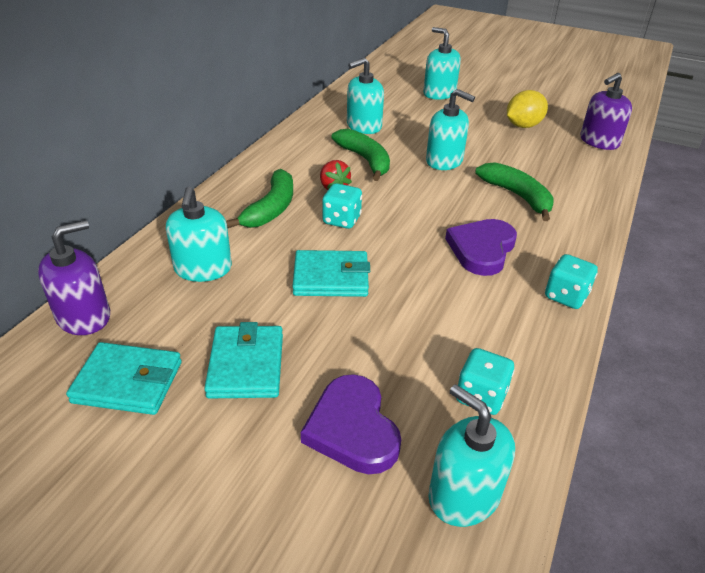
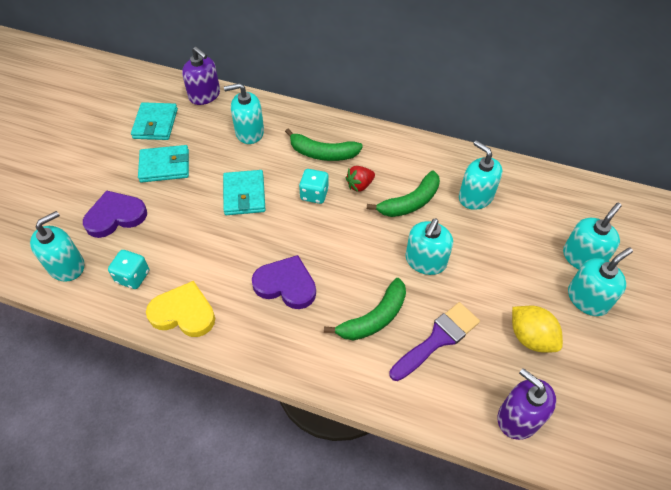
camera: 85 degrees right, 15 degrees up
turquoise dice [545,254,598,309] -> none
none -> yellow heart [146,281,215,337]
none -> purple brush [389,302,480,381]
none -> turquoise soap dispenser [568,247,633,316]

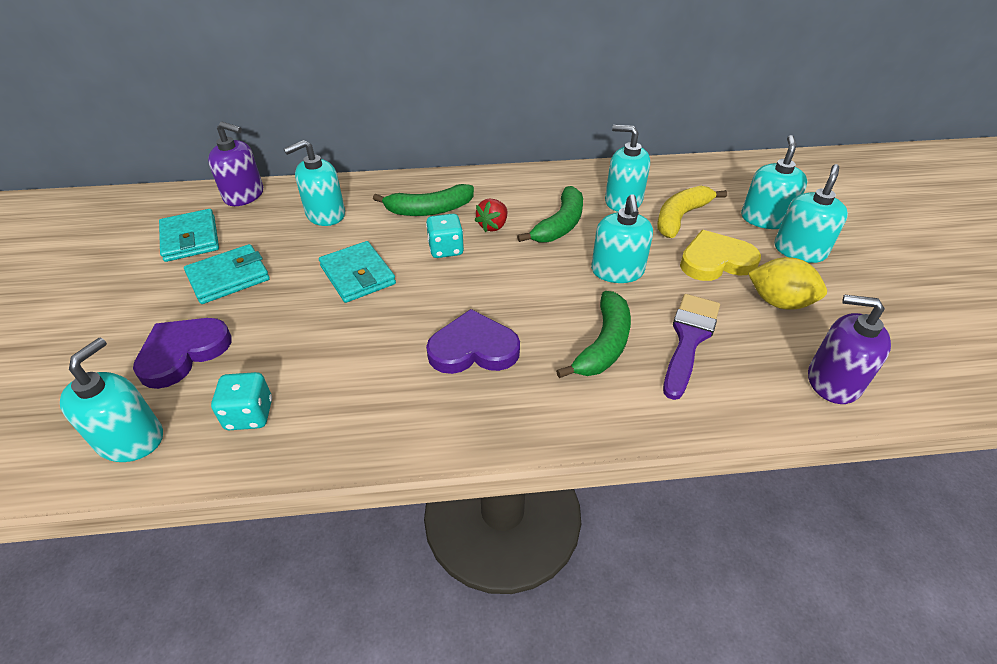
camera: 25 degrees left, 10 degrees down
yellow heart [146,281,215,337] -> yellow heart moved to [680,230,761,281]
none -> yellow banana [657,186,727,238]

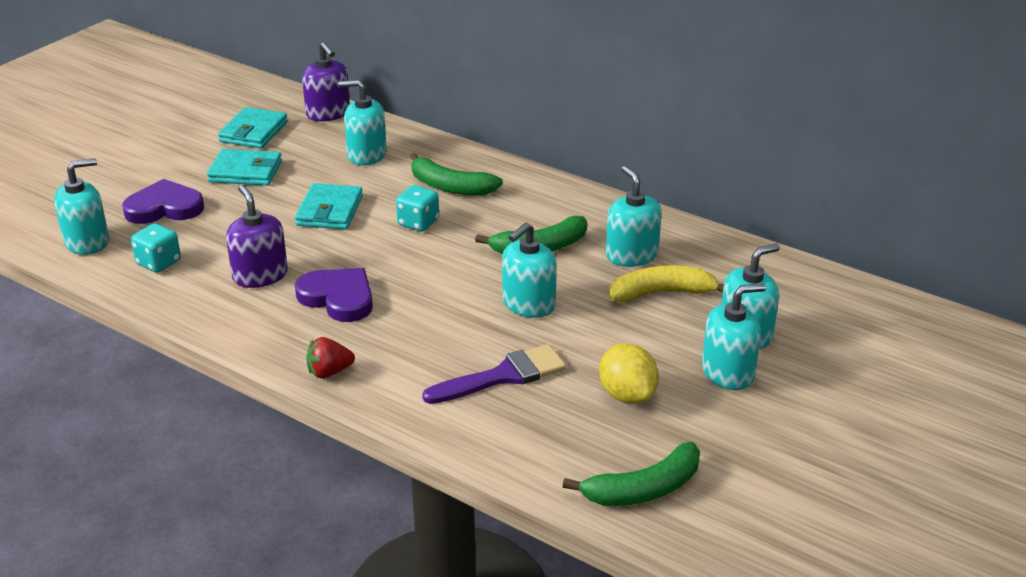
camera: 40 degrees right, 10 degrees down
red strawberry [475,199,507,232] -> red strawberry moved to [307,337,355,379]
green banana [556,291,631,378] -> green banana moved to [562,442,700,506]
yellow heart [680,230,761,281] -> none
purple soap dispenser [808,294,891,404] -> purple soap dispenser moved to [226,185,288,288]

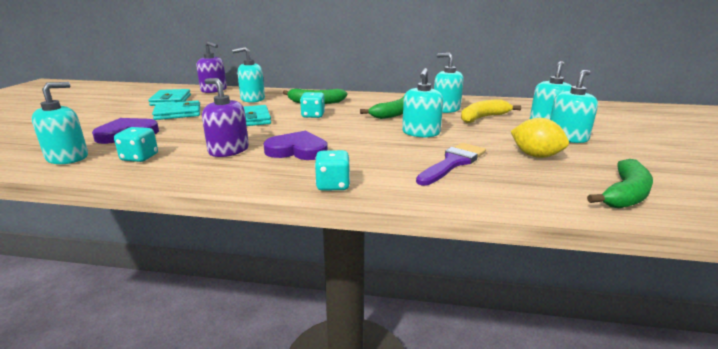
camera: 25 degrees left, 10 degrees down
red strawberry [307,337,355,379] -> turquoise dice [315,150,350,191]

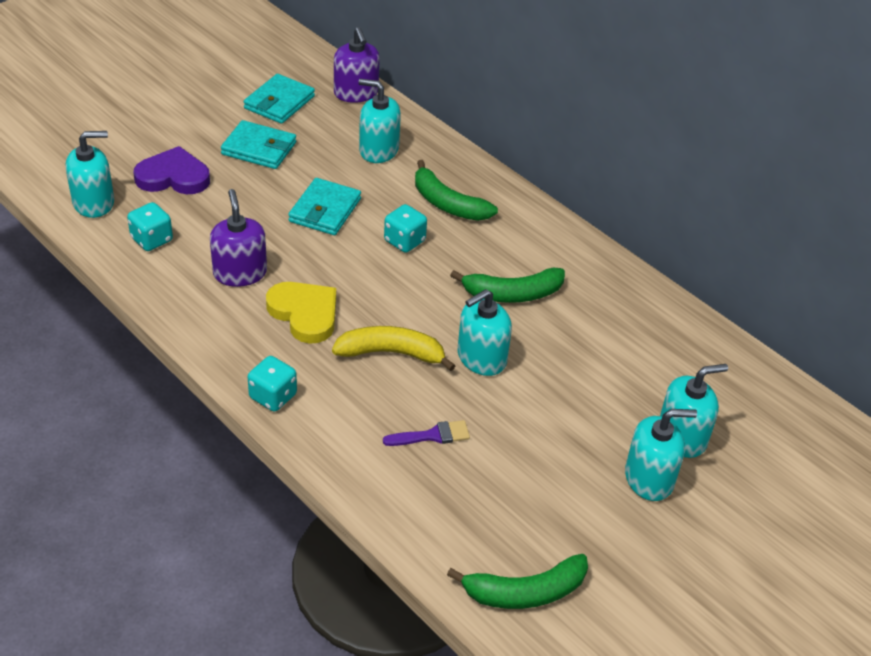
camera: 35 degrees right, 20 degrees up
purple heart [263,131,328,160] -> yellow heart [266,282,336,344]
purple brush [416,143,486,186] -> purple brush [383,420,470,446], size x0.61
turquoise soap dispenser [434,53,464,113] -> none
yellow banana [461,99,521,123] -> yellow banana moved to [332,326,455,371]
yellow lemon [511,118,569,158] -> none

